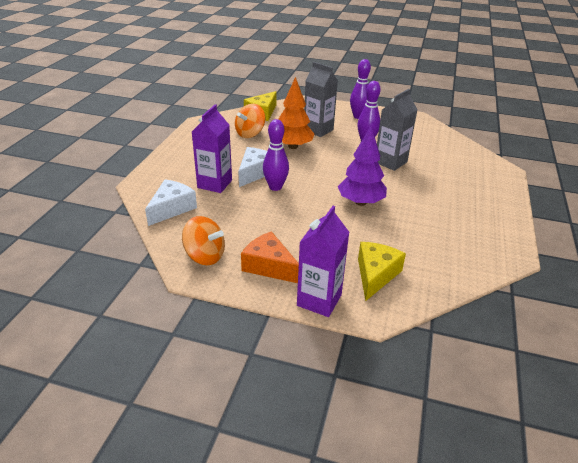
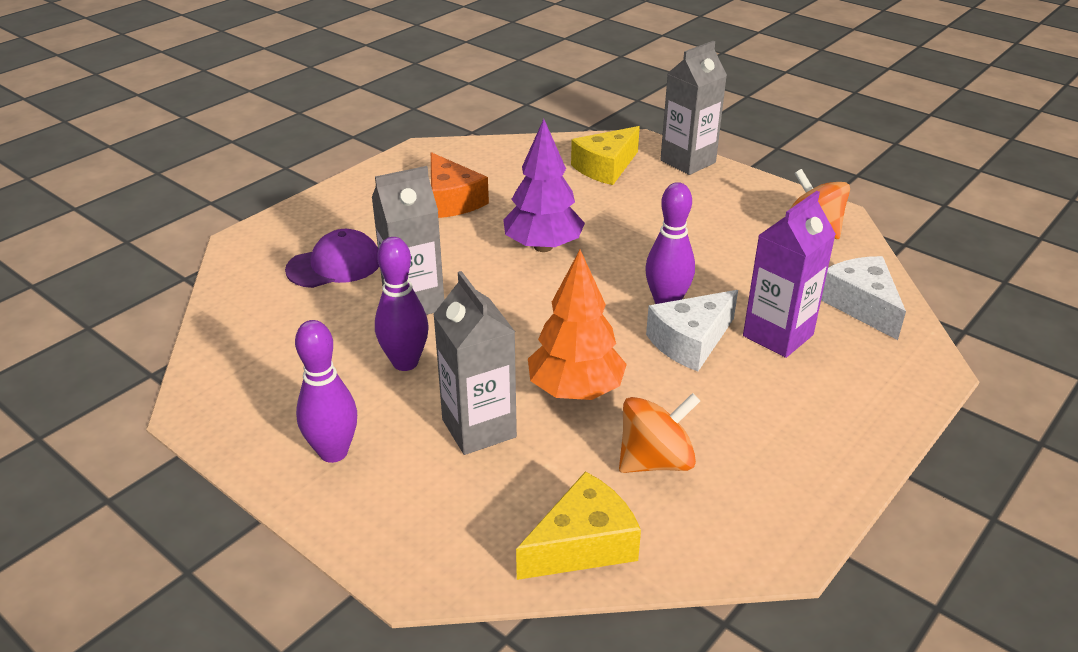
camera: 155 degrees left, 0 degrees up
white cheese [145,179,197,226] -> white cheese turned 105 degrees clockwise [821,256,906,340]
orange cheese [241,231,299,283] -> orange cheese moved to [431,152,489,218]
purple carton [297,206,350,317] -> grey carton [660,41,727,175]
none -> purple cap [285,229,379,288]

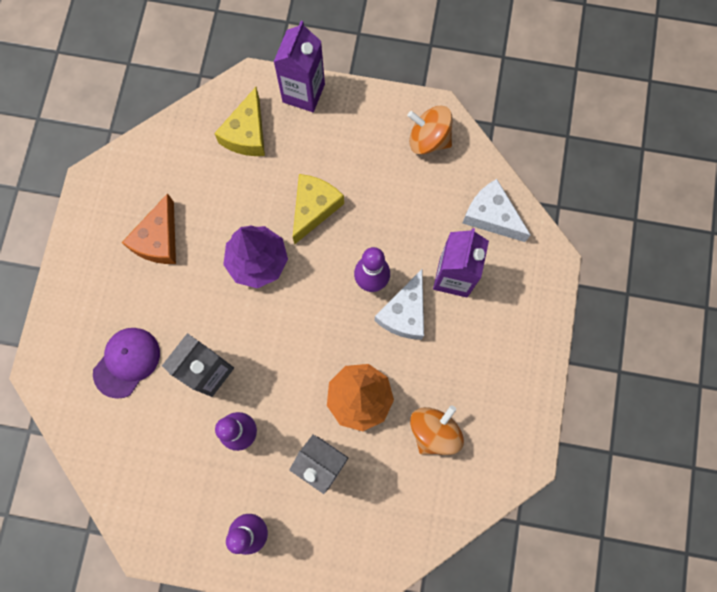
camera: 30 degrees left, 40 degrees up
orange cheese [431,152,489,218] -> orange cheese turned 75 degrees clockwise [122,193,176,264]
yellow cheese [516,471,641,580] -> yellow cheese moved to [293,174,344,244]
grey carton [660,41,727,175] -> purple carton [274,21,325,112]

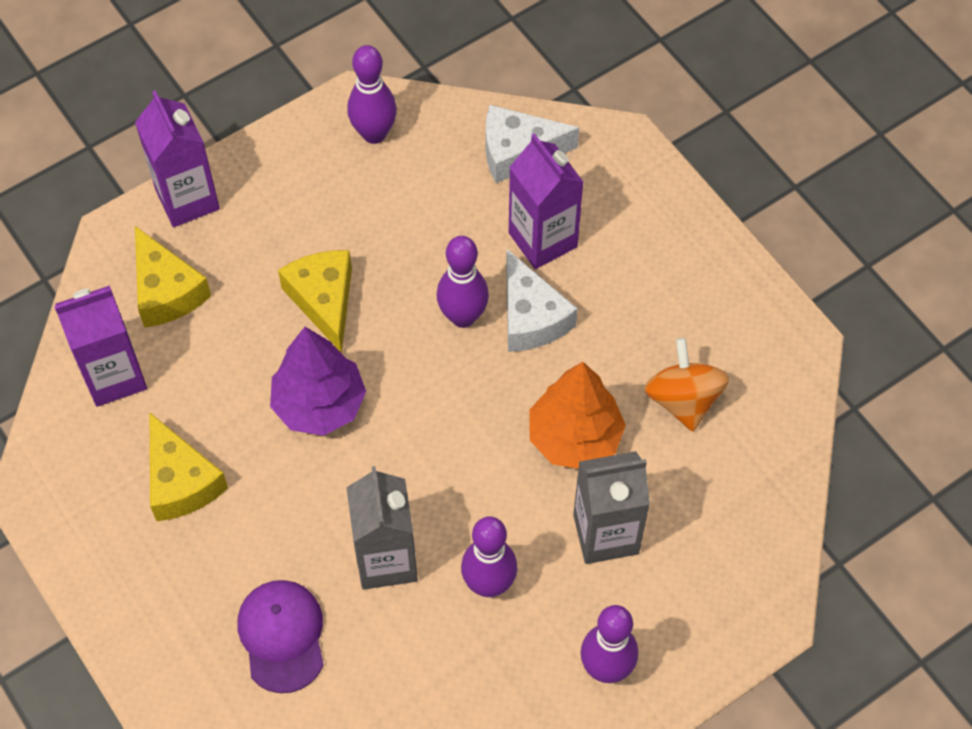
camera: 45 degrees left, 15 degrees down
orange cheese [122,193,176,264] -> yellow cheese [150,413,228,521]
orange spinning top [408,106,453,155] -> purple bowling pin [347,45,397,144]
none -> purple carton [54,286,147,407]

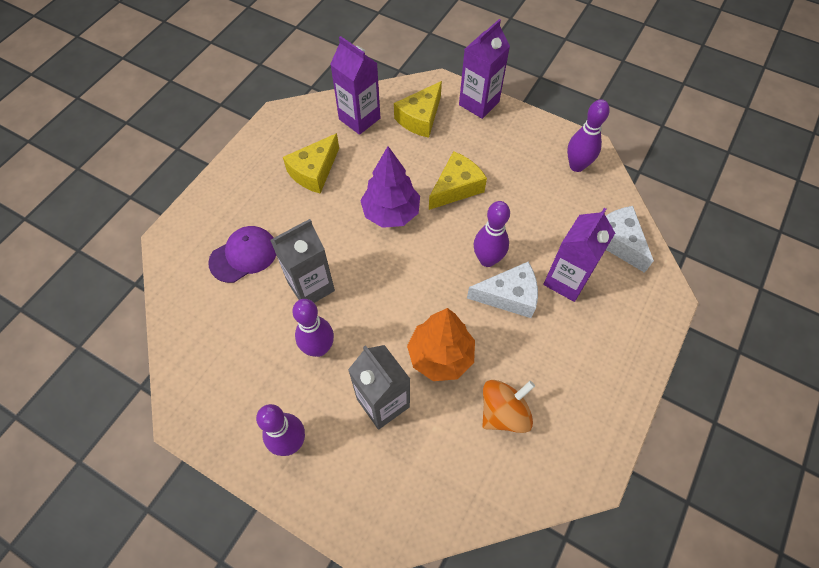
camera: 65 degrees right, 0 degrees up
white cheese [506,249,578,352] -> white cheese turned 135 degrees counterclockwise [467,262,538,318]

